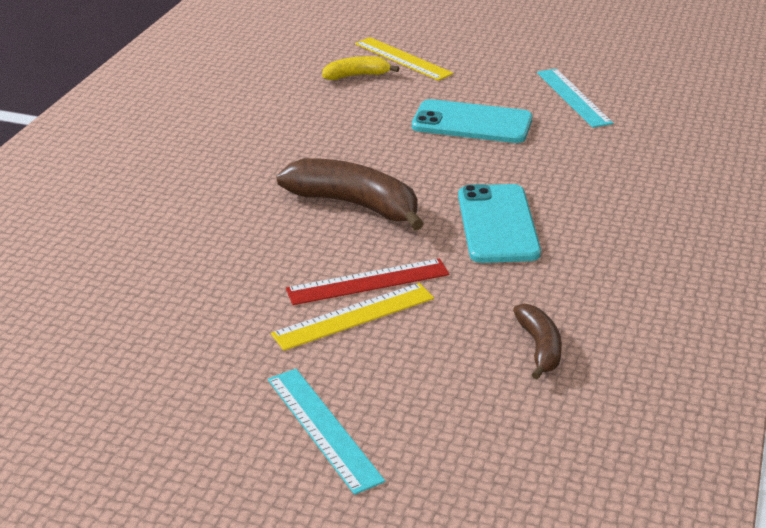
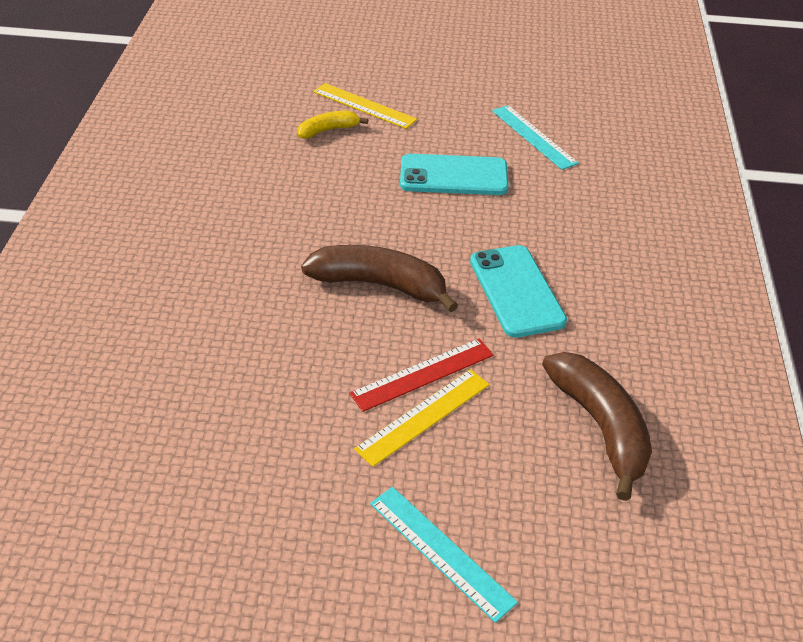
camera: 15 degrees left, 10 degrees up
brown banana [513,304,562,379] -> brown banana [542,352,652,501], size x1.81

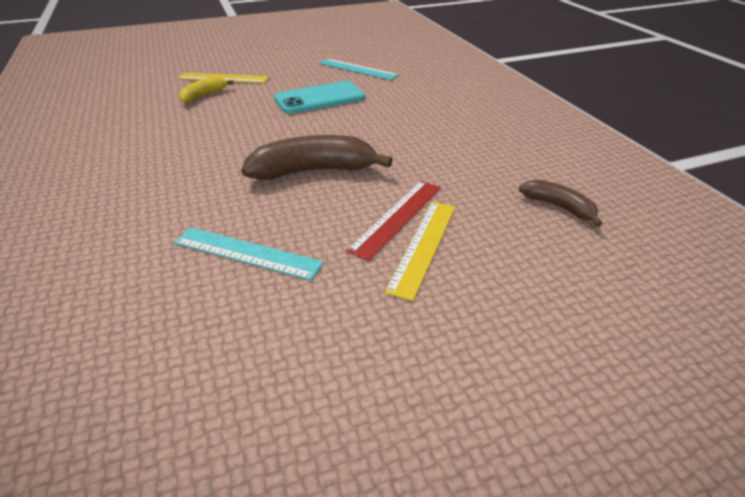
camera: 25 degrees left, 5 degrees down
turquoise ruler [370,487,518,623] -> turquoise ruler moved to [174,227,324,280]
turquoise phone [470,245,567,338] -> none
brown banana [542,352,652,501] -> brown banana [519,179,602,227], size x0.55

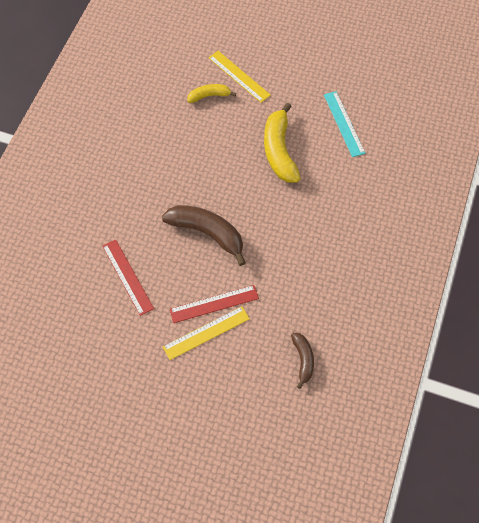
camera: 40 degrees right, 25 degrees up
turquoise ruler [174,227,324,280] -> red ruler [102,240,154,316]
turquoise phone [274,81,365,114] -> yellow banana [264,102,301,183]

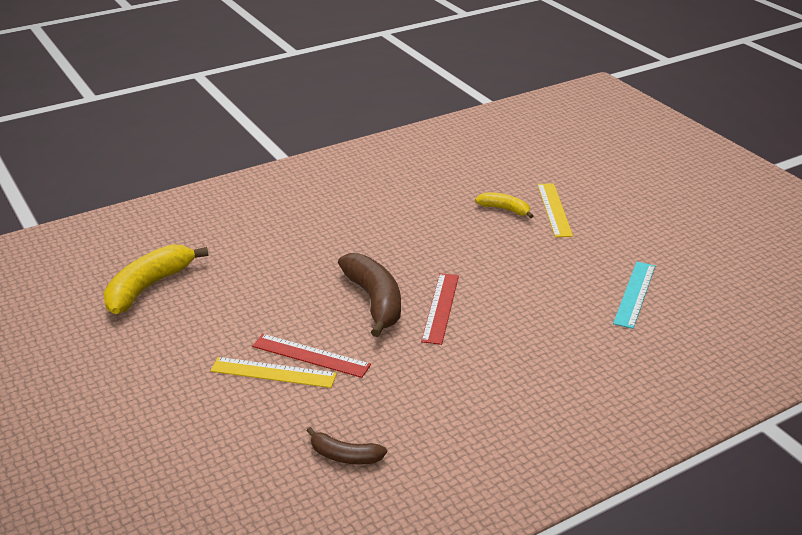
camera: 40 degrees right, 30 degrees down
red ruler [102,240,154,316] -> red ruler moved to [421,273,459,345]
yellow banana [264,102,301,183] -> yellow banana moved to [103,244,208,314]
brown banana [291,333,314,389] -> brown banana turned 75 degrees clockwise [307,427,387,464]

